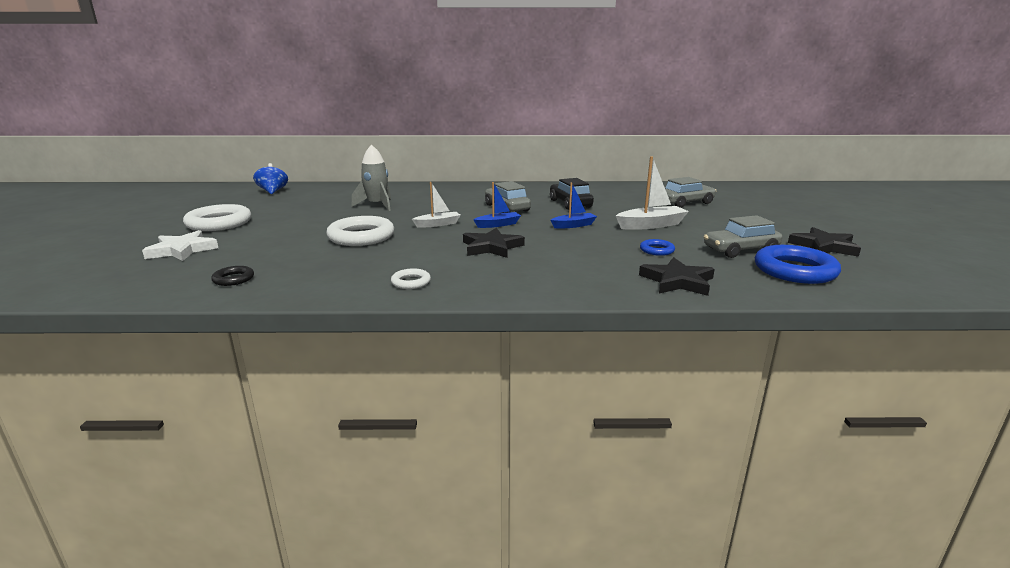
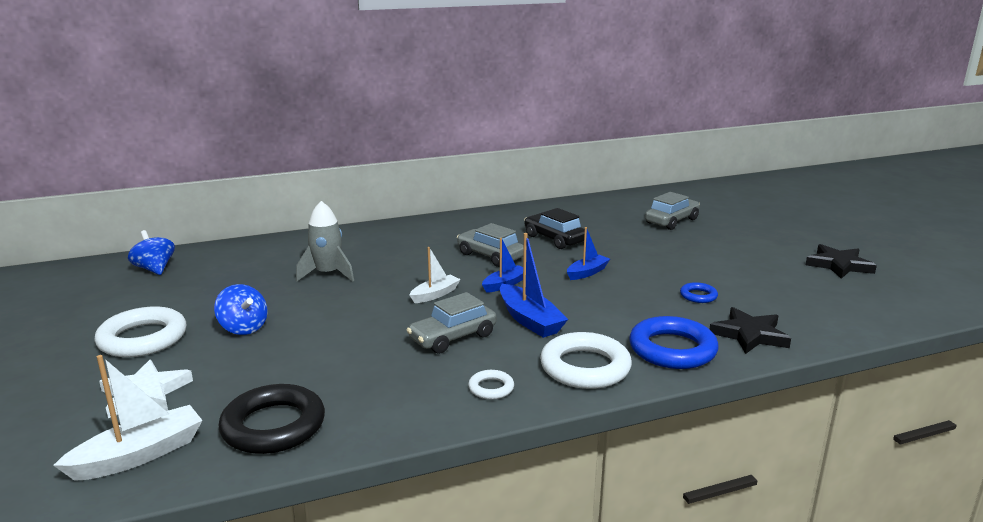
camera: 20 degrees left, 0 degrees up
black ring [211,266,254,286] -> black ring [219,384,325,454], size x2.06
white ring [326,216,394,246] -> white ring moved to [540,332,632,389]
black star [463,228,525,258] -> blue boat [500,233,568,338]
white boat [616,156,689,230] -> white boat moved to [53,355,203,481]
grey car [704,215,782,258] -> grey car moved to [407,292,497,354]
blue ring [755,245,841,284] -> blue ring moved to [629,316,719,369]
none -> blue spinning top [214,284,268,335]

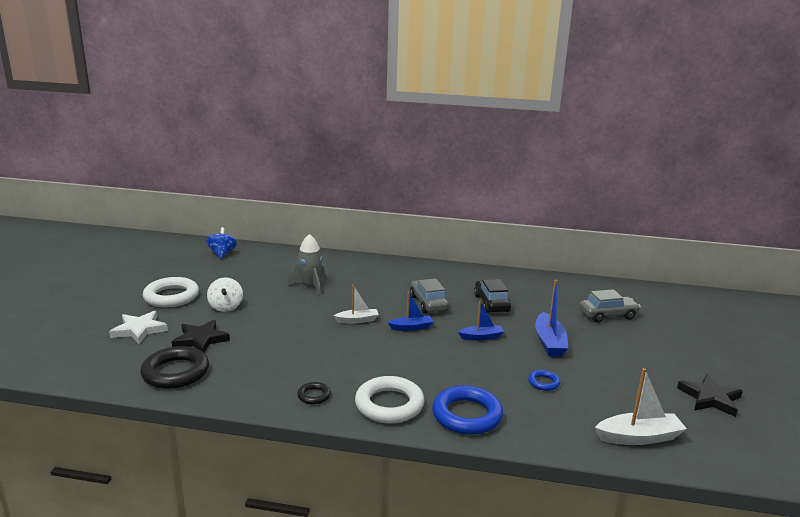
camera: 30 degrees right, 0 degrees up
white boat [53,355,203,481] -> white boat moved to [595,368,687,445]
blue spinning top [214,284,268,335] -> white spinning top [207,277,243,312]
grey car [407,292,497,354] -> none
white ring [468,370,514,399] -> black ring [297,382,331,404]
blue boat [500,233,568,338] -> blue boat moved to [535,280,568,356]
black star [709,307,791,354] -> black star moved to [172,320,230,352]

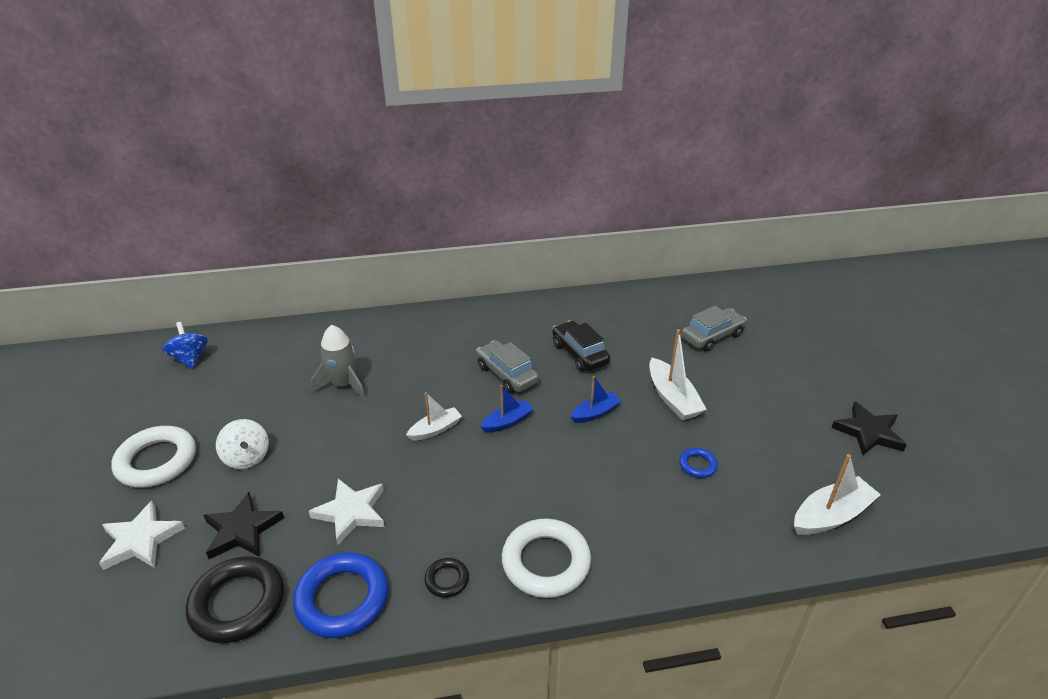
camera: 20 degrees left, 15 degrees up
blue ring [432,385,503,435] -> blue ring moved to [293,552,389,638]
blue boat [535,280,568,356] -> white boat [649,329,707,421]
none -> white star [309,479,385,545]

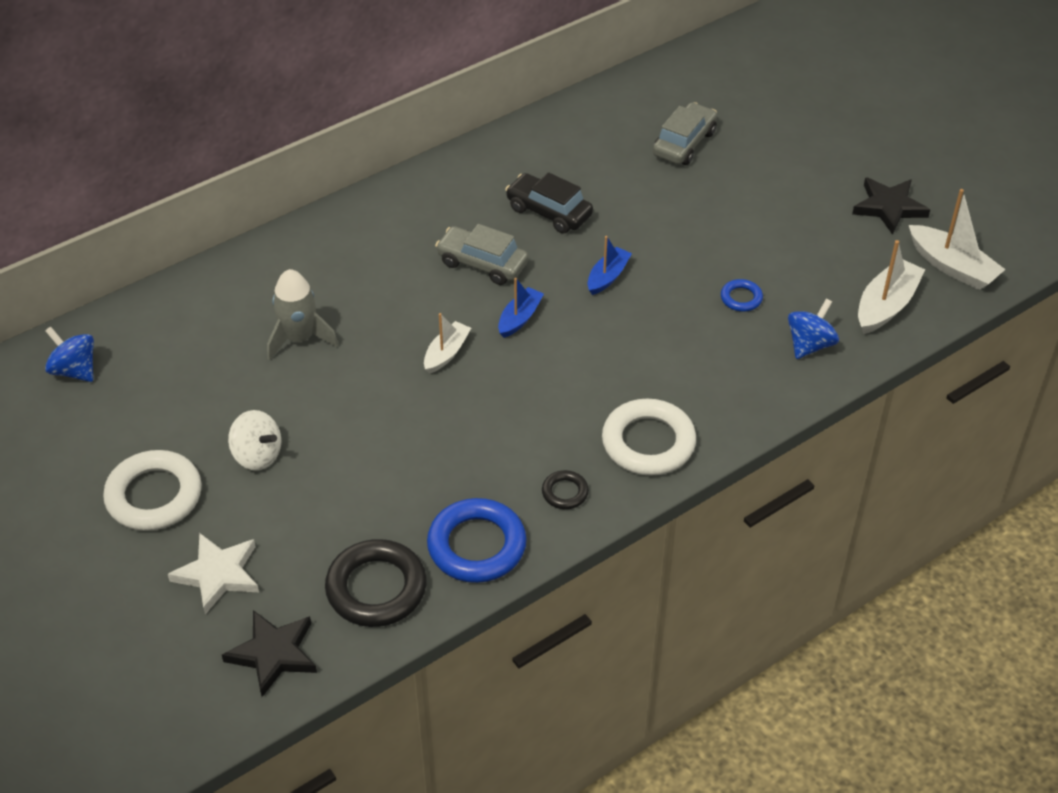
camera: 25 degrees left, 10 degrees up
black star [203,492,284,559] -> black star moved to [222,610,317,697]
white star [309,479,385,545] -> none
white boat [649,329,707,421] -> white boat moved to [909,189,1006,290]
none -> blue spinning top [788,298,839,359]

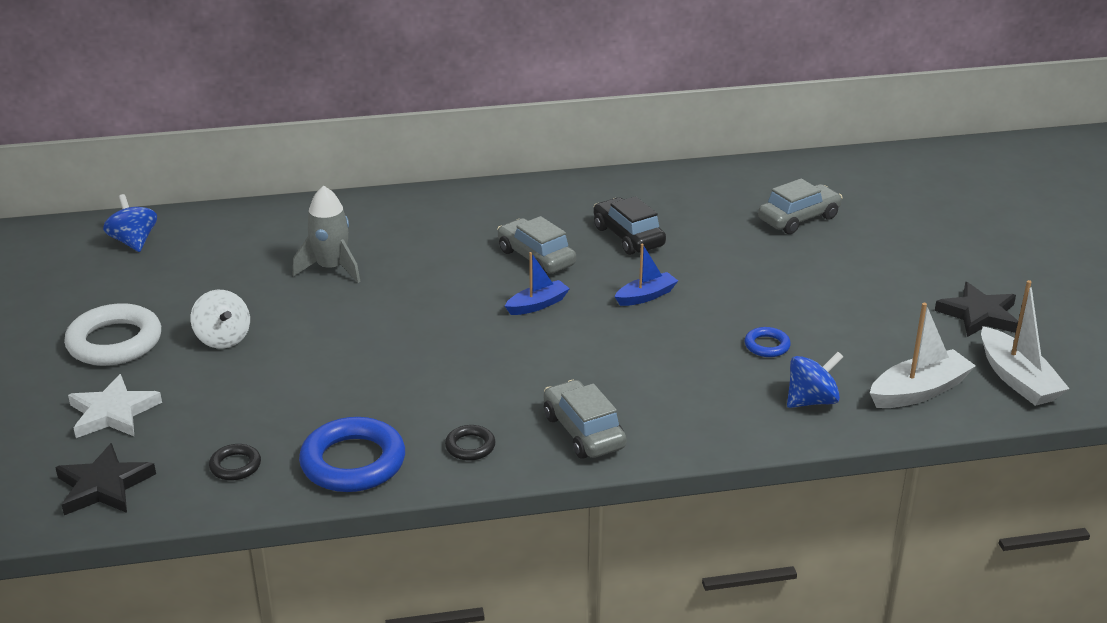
camera: 25 degrees right, 15 degrees down
black ring [325,539,427,627] -> black ring [209,444,261,480], size x0.49
white boat [424,313,471,374] -> none
white ring [602,399,696,476] -> grey car [544,380,627,459]

